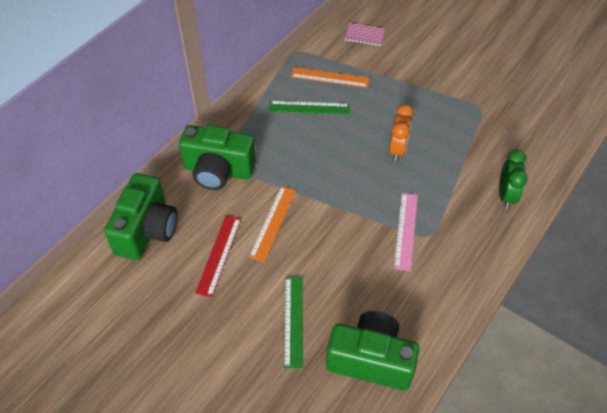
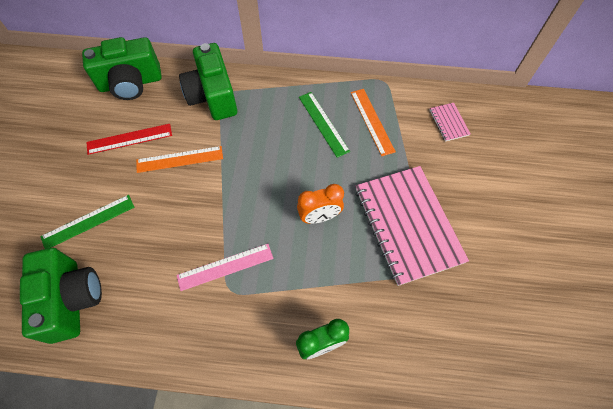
camera: 60 degrees right, 10 degrees up
none -> pink notebook [356,166,469,286]

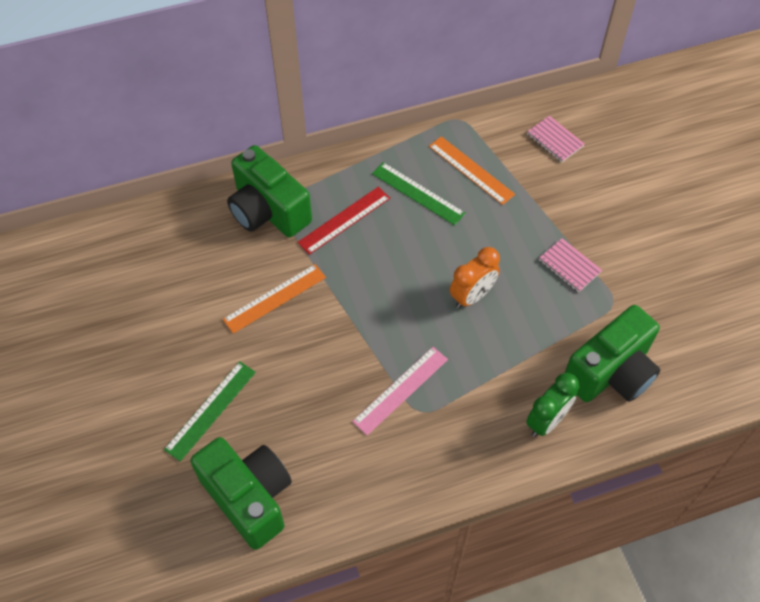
camera: 25 degrees left, 5 degrees down
green camera [82,37,162,100] -> green camera moved to [565,305,660,402]
red ruler [86,124,172,155] -> red ruler moved to [297,187,390,255]
pink notebook [356,166,469,286] -> pink notebook [539,238,602,292], size x0.41

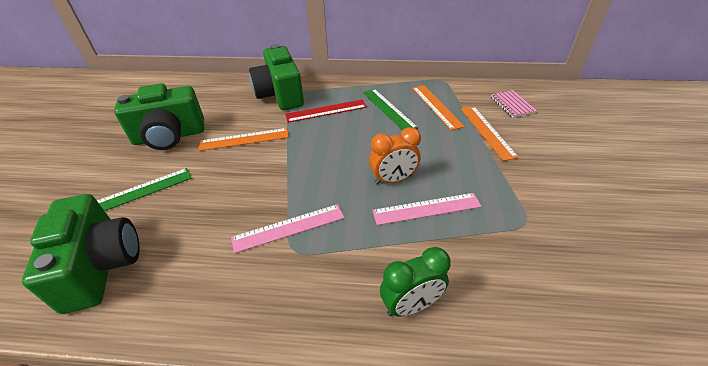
camera: 25 degrees right, 15 degrees down
pink notebook [539,238,602,292] -> none
green camera [565,305,660,402] -> green camera moved to [114,83,204,150]
none -> pink ruler [372,193,482,225]
none -> orange ruler [461,106,519,161]

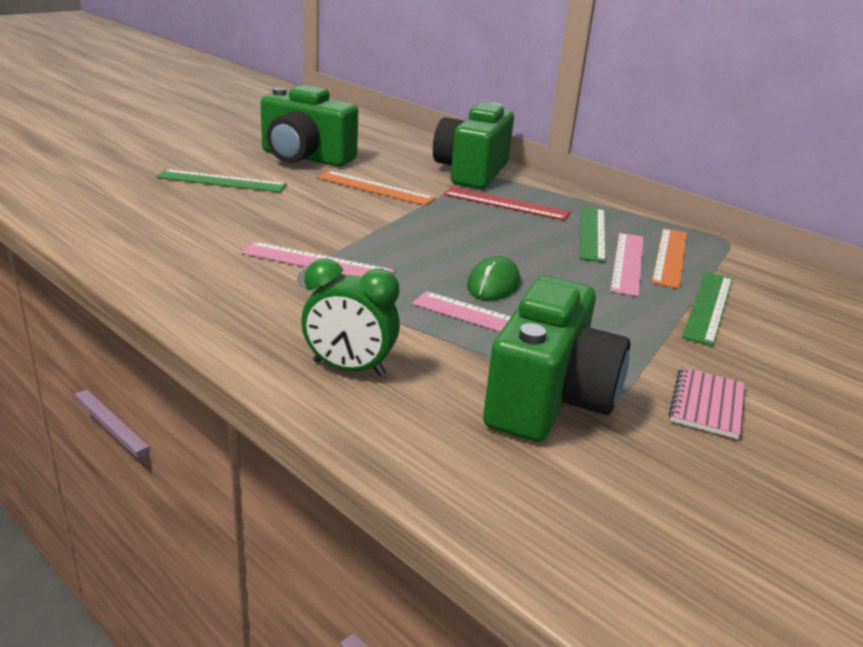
camera: 35 degrees right, 15 degrees down
green camera [22,194,140,314] -> green camera moved to [483,276,630,442]
orange clock [369,127,421,185] -> green mouse [467,256,520,300]
orange ruler [461,106,519,161] -> green ruler [682,272,732,346]
pink notebook [491,90,537,118] -> pink notebook moved to [669,367,745,439]
none -> pink ruler [610,233,644,297]

